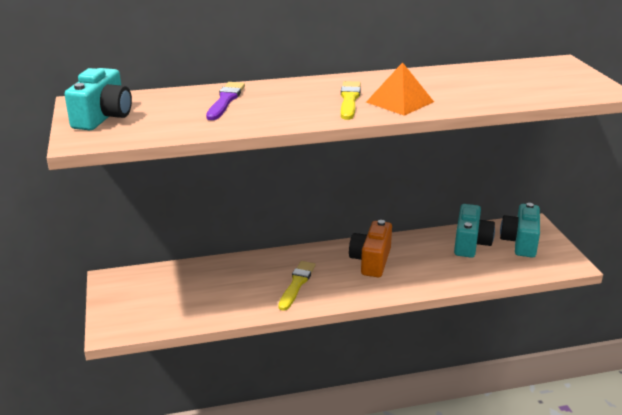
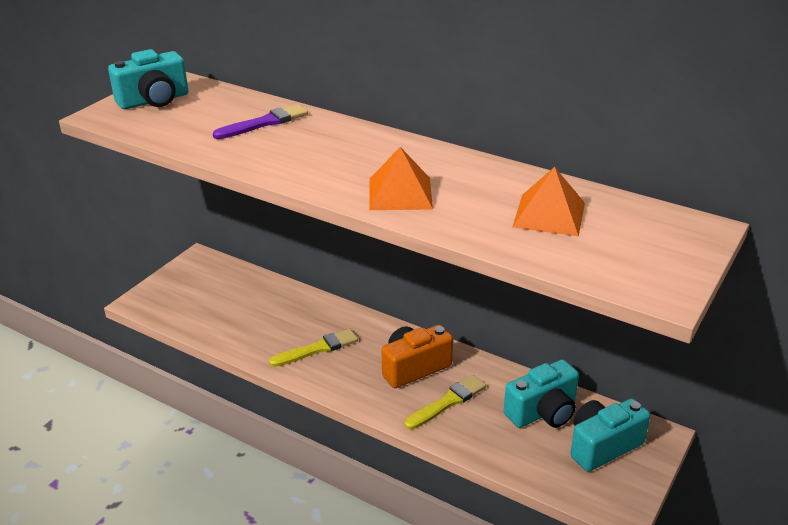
camera: 45 degrees right, 5 degrees up
yellow brush [341,81,361,120] -> yellow brush moved to [405,375,486,430]
none -> orange pyramid [513,167,585,237]

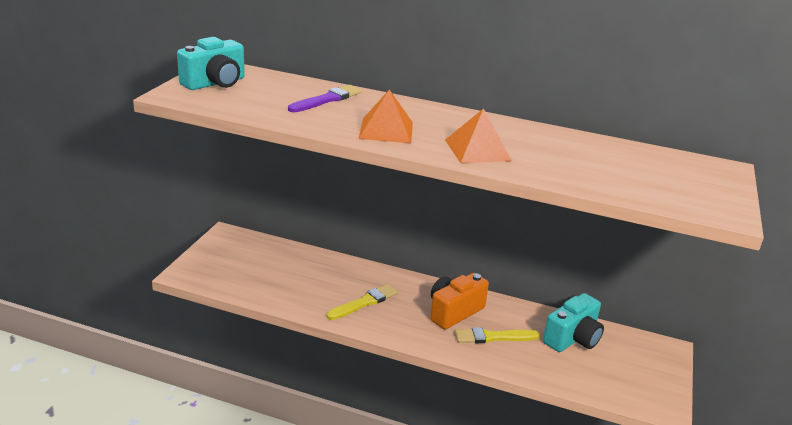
camera: 15 degrees left, 5 degrees down
yellow brush [405,375,486,430] -> yellow brush turned 135 degrees counterclockwise [455,327,540,343]
orange pyramid [513,167,585,237] -> orange pyramid moved to [359,89,413,143]
turquoise camera [570,399,651,472] -> none

